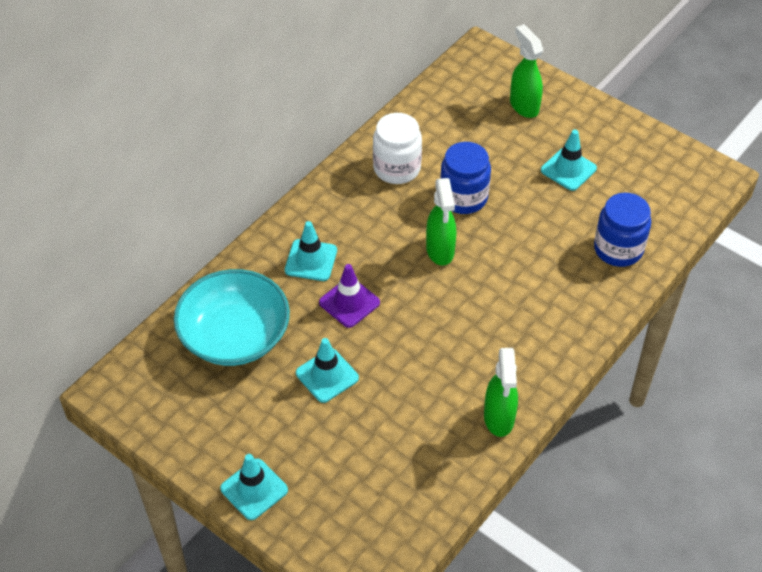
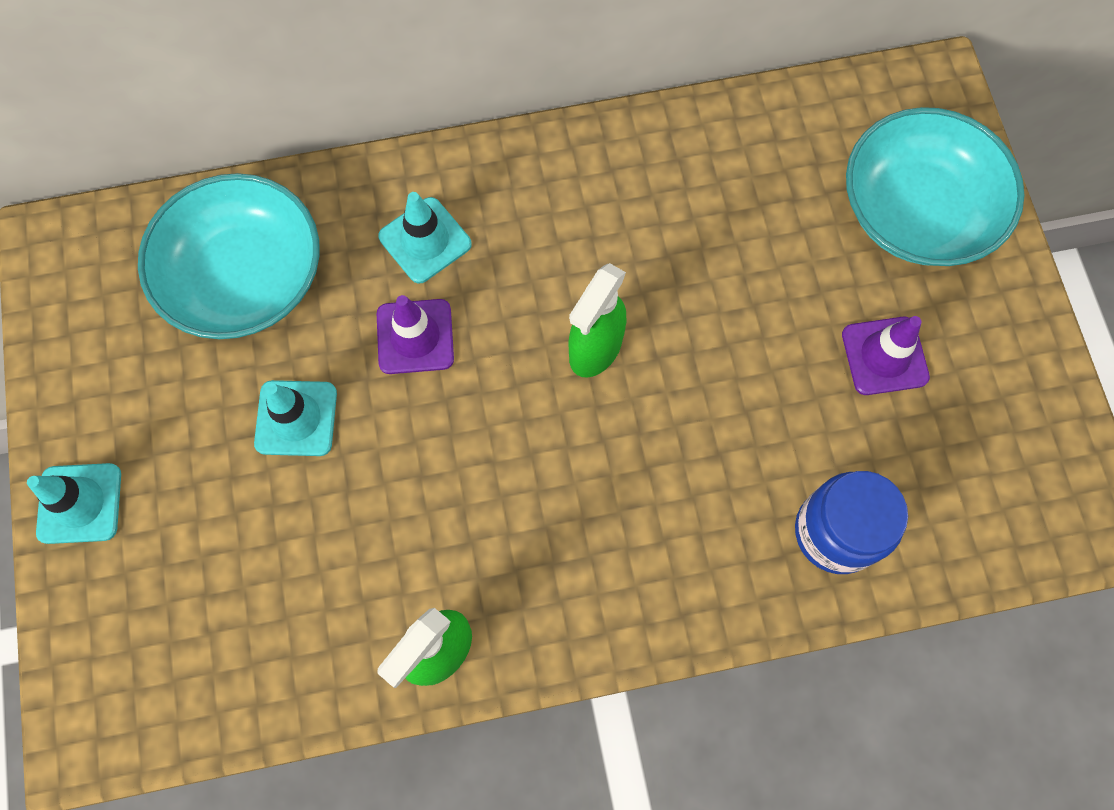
camera: 40 degrees right, 20 degrees up
white jar [373,113,422,184] -> none
blue jar [440,142,491,214] -> none
green spray bottle [510,24,543,118] -> turquoise bowl [846,107,1025,266]
turquoise traffic cone [541,130,597,191] -> purple traffic cone [842,316,930,395]

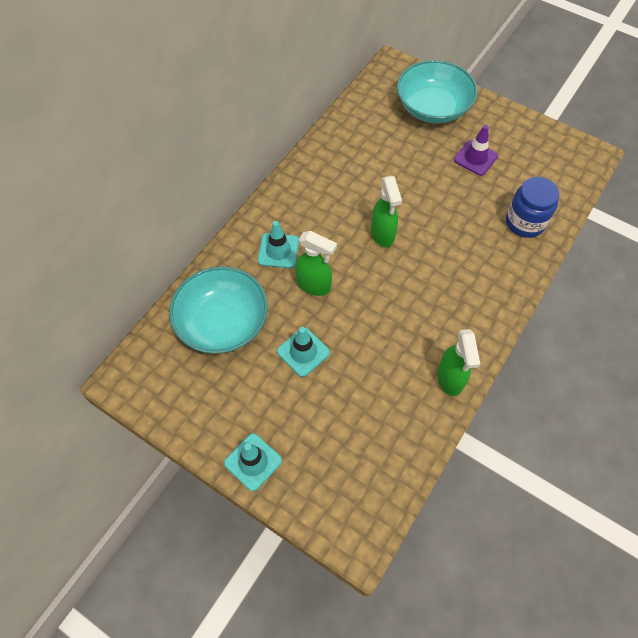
camera: 45 degrees left, 10 degrees down
purple traffic cone [377,295,454,374] -> green spray bottle [295,231,337,296]

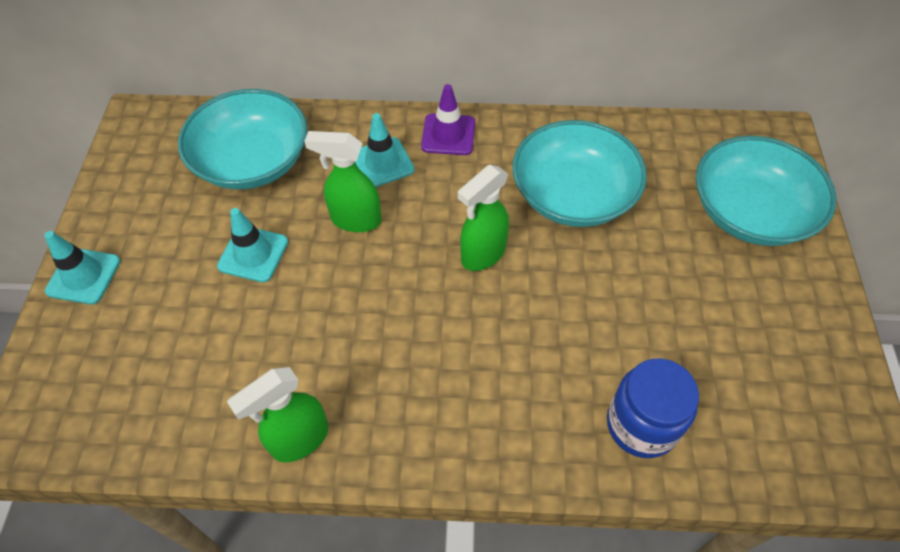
camera: 60 degrees right, 5 degrees down
green spray bottle [295,231,337,296] -> green spray bottle turned 105 degrees clockwise [304,131,382,232]
purple traffic cone [454,125,498,176] -> purple traffic cone moved to [421,84,475,155]
none -> turquoise bowl [512,120,647,227]

